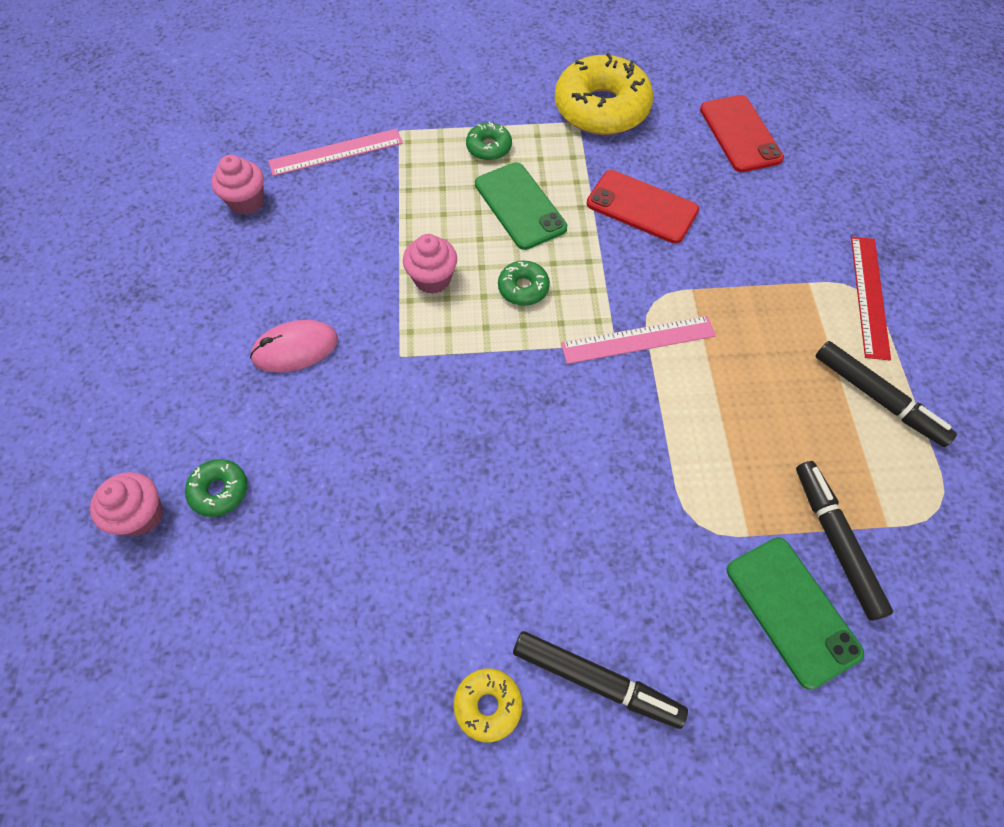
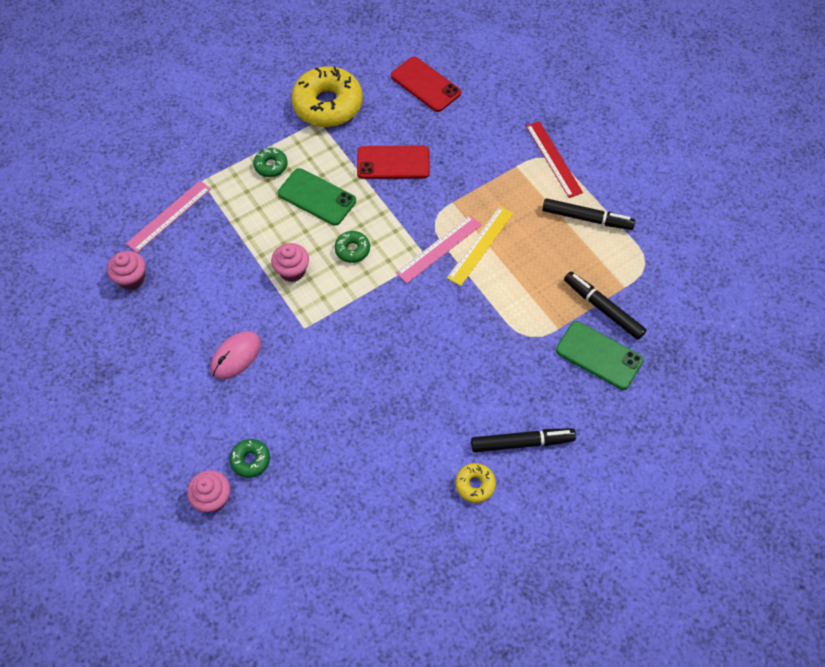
camera: 30 degrees left, 0 degrees up
none -> yellow ruler [447,206,513,286]

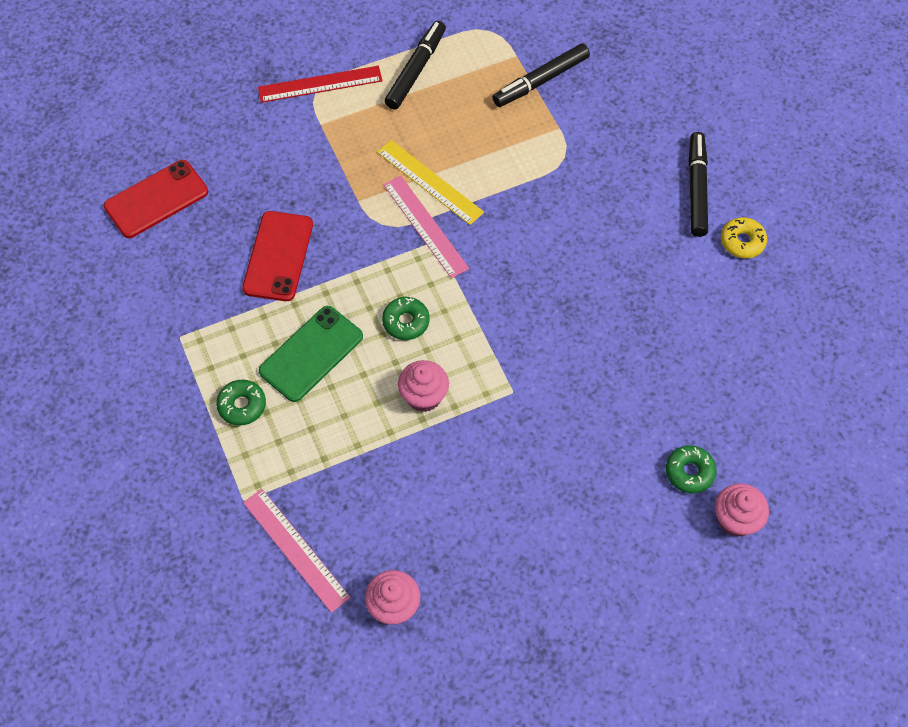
camera: 80 degrees left, 0 degrees up
pink mouse [210,331,261,380] -> none
yellow donut [291,66,363,127] -> none
green phone [556,321,644,390] -> none

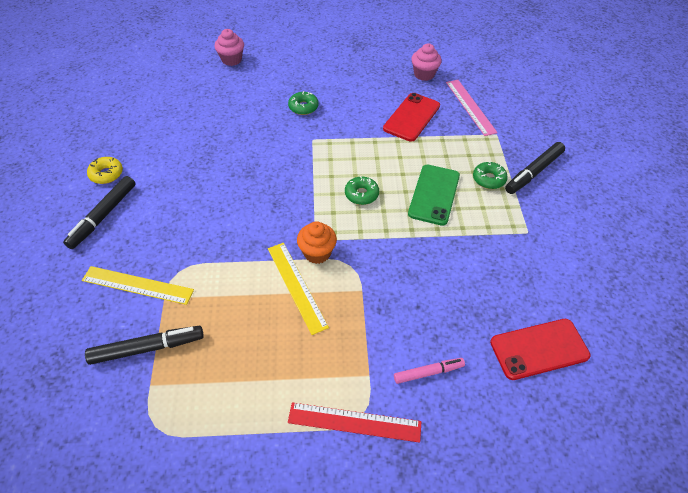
camera: 160 degrees left, 10 degrees down
red phone [242,211,313,301] -> red phone moved to [383,93,440,142]
green phone [259,306,363,402] -> green phone turned 45 degrees counterclockwise [408,165,460,226]
pink ruler [383,175,469,279] -> orange cupcake [297,221,337,264]
black marker [384,21,446,110] -> black marker moved to [505,142,565,194]
pink cupcake [398,360,449,412] -> none
green donut [666,445,717,493] -> green donut moved to [288,91,319,115]
none -> yellow ruler [82,266,194,305]
none -> pink marker [394,358,465,384]

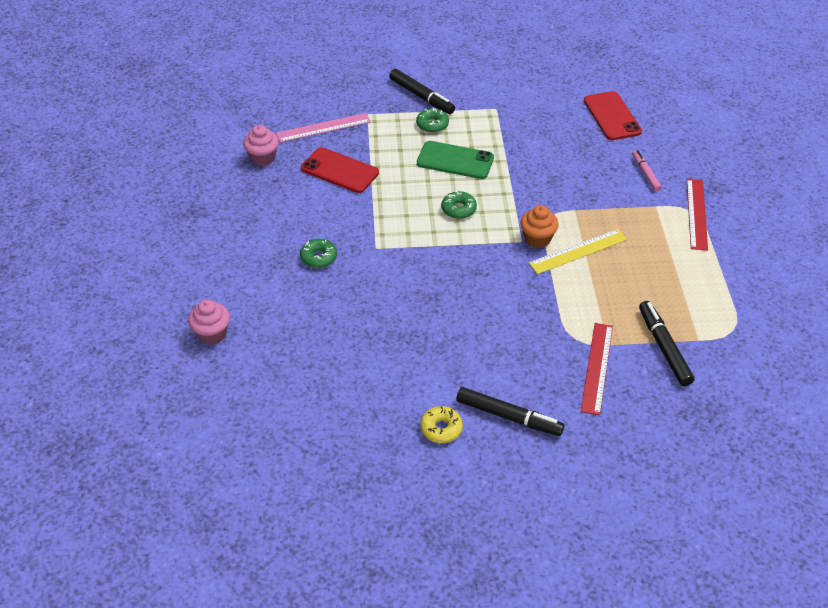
camera: 90 degrees left, 5 degrees down
yellow ruler [82,266,194,305] -> red ruler [581,323,613,415]

